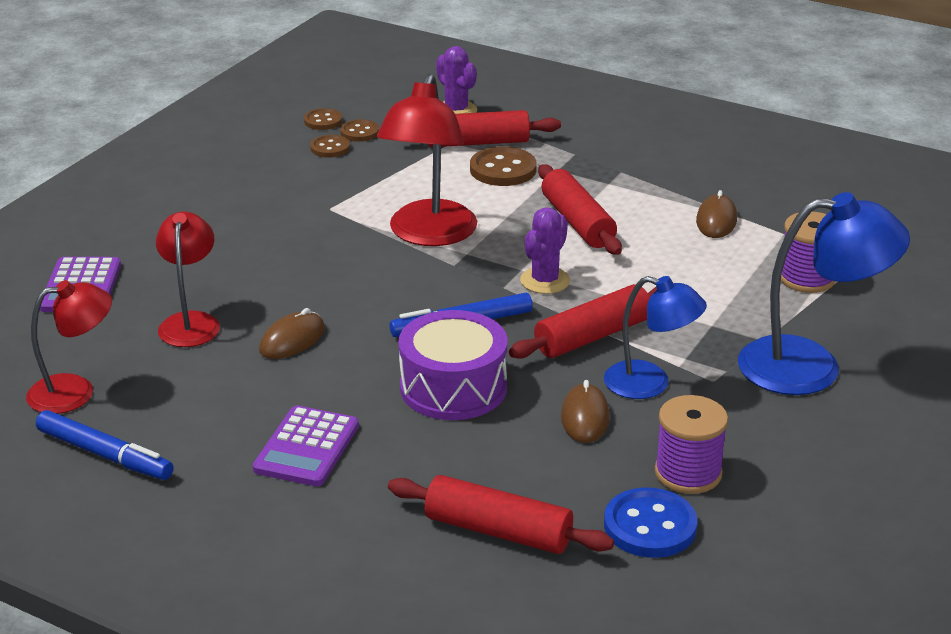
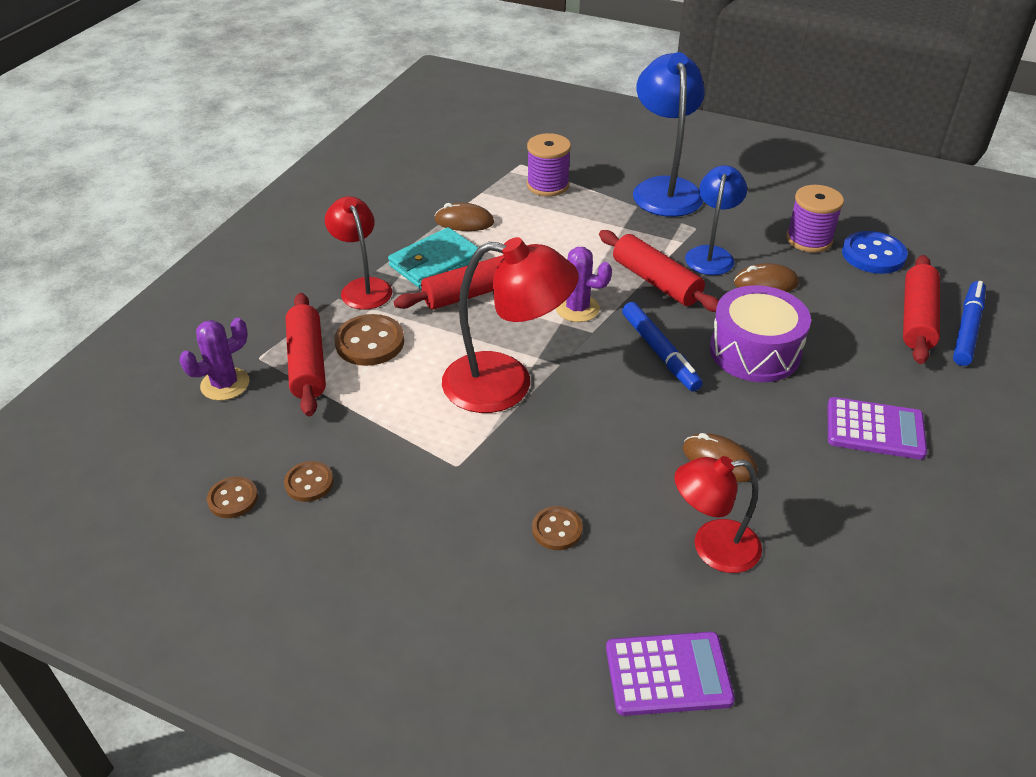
camera: 95 degrees left, 10 degrees up
red lamp [26,280,112,414] -> red lamp moved to [325,196,392,310]
blue marker [36,410,174,480] -> blue marker moved to [953,281,986,366]
brown button [340,119,379,142] -> brown button moved to [532,506,583,550]
none -> turquoise wallet [388,227,482,289]

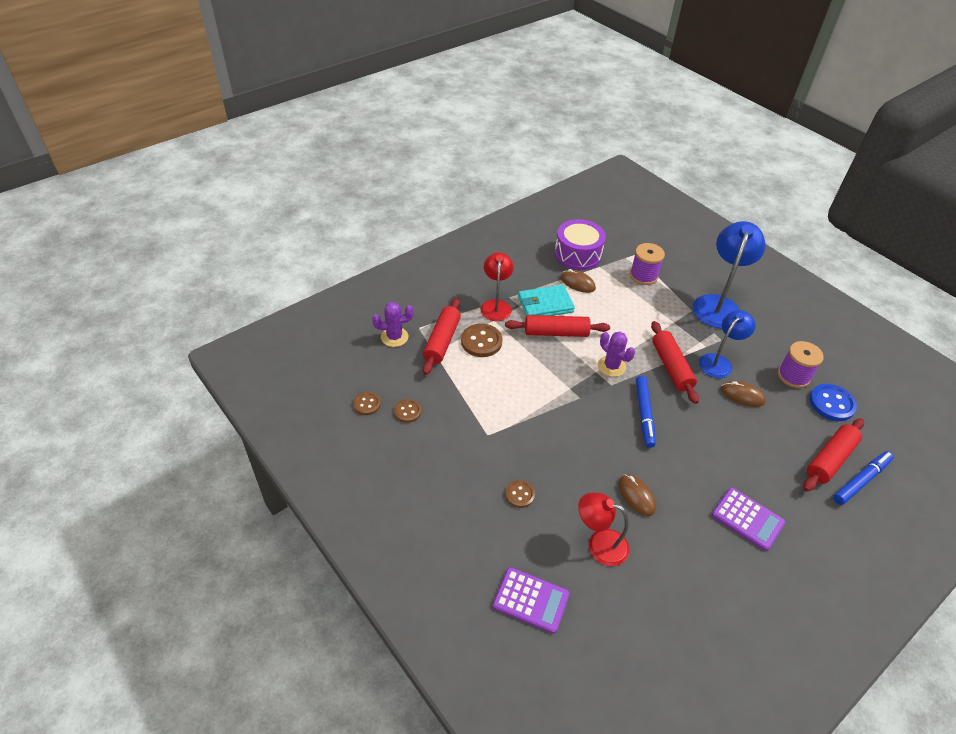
camera: 25 degrees right, 5 degrees up
red lamp [442,237,579,413] -> none
purple drum [710,285,811,382] -> purple drum moved to [554,219,606,270]

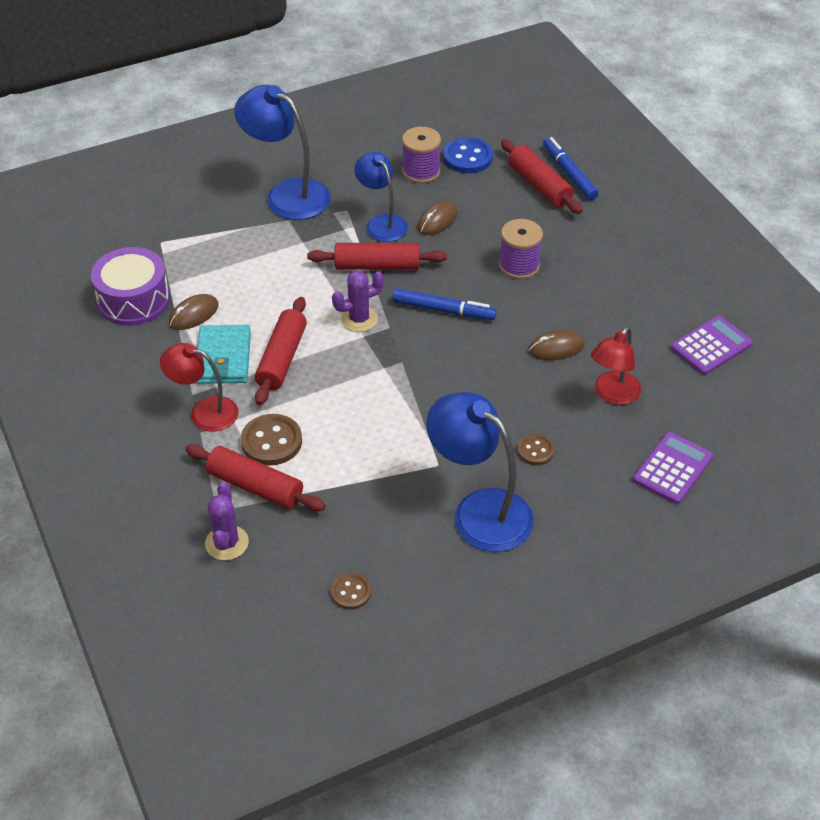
camera: 75 degrees left, 0 degrees up
brown button [394,399,421,423] -> none
purple spool [630,243,665,285] -> purple spool moved to [499,219,543,279]
purple calculator [712,487,785,551] -> purple calculator moved to [671,316,753,375]
none -> blue lamp [426,392,534,552]

